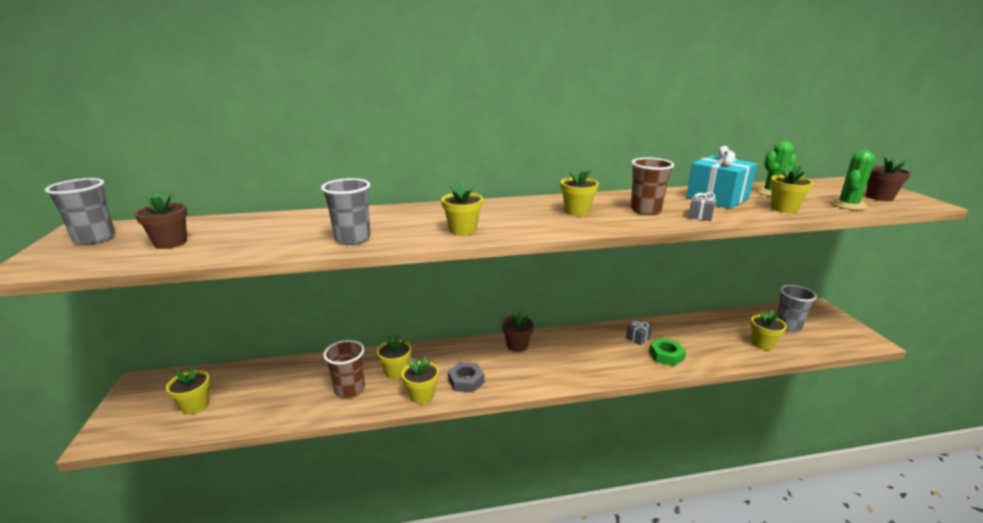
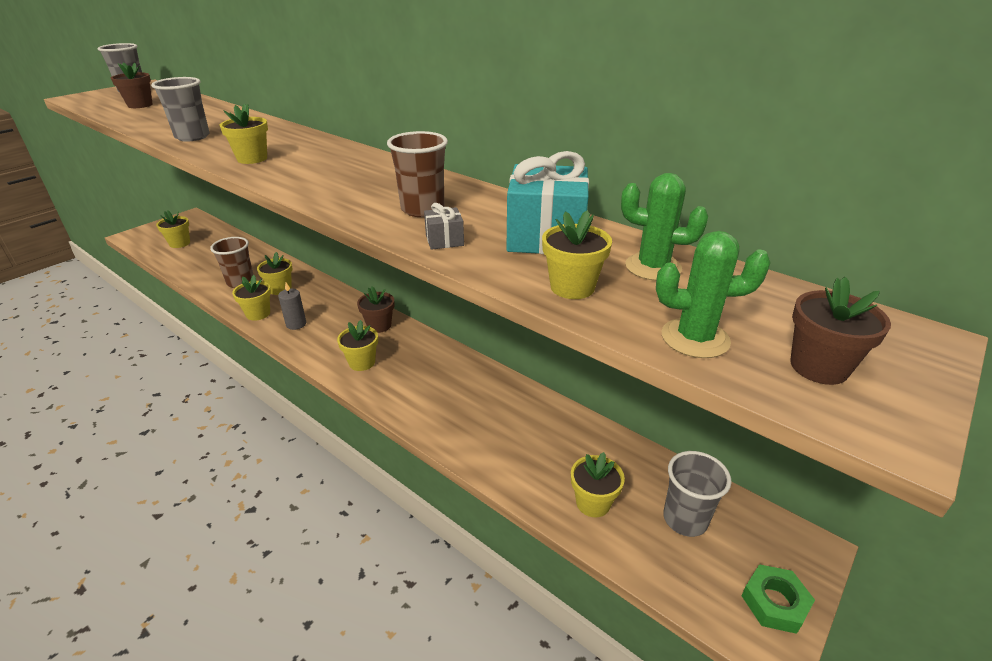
camera: 50 degrees right, 10 degrees up
grey nut [448,362,485,393] -> grey candle [278,282,306,330]
yellow flower pot [560,169,599,216] -> yellow flower pot moved to [337,320,378,371]
grey gift [626,320,652,345] -> none
green nut [649,338,686,366] -> green nut moved to [741,564,815,634]

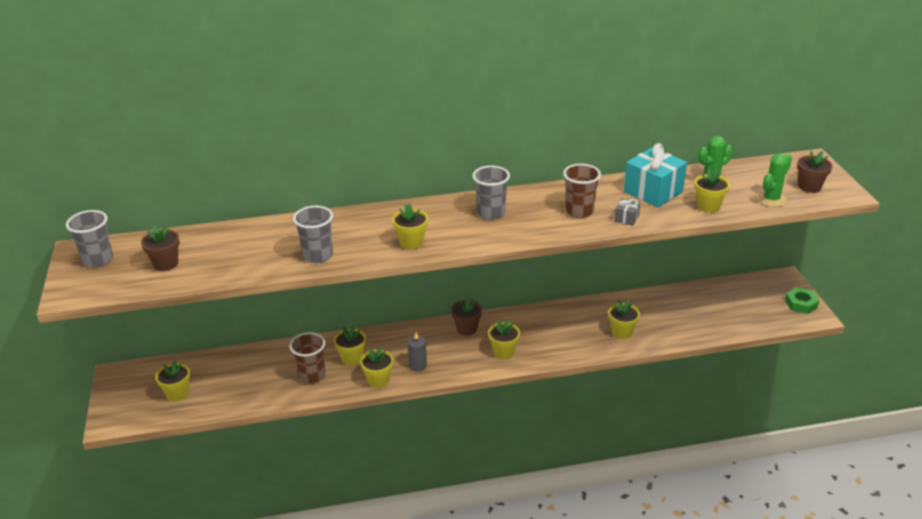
camera: 50 degrees left, 0 degrees up
yellow flower pot [571,452,625,517] -> yellow flower pot moved to [608,300,640,339]
grey cup [663,451,732,537] -> grey cup moved to [472,165,510,220]

